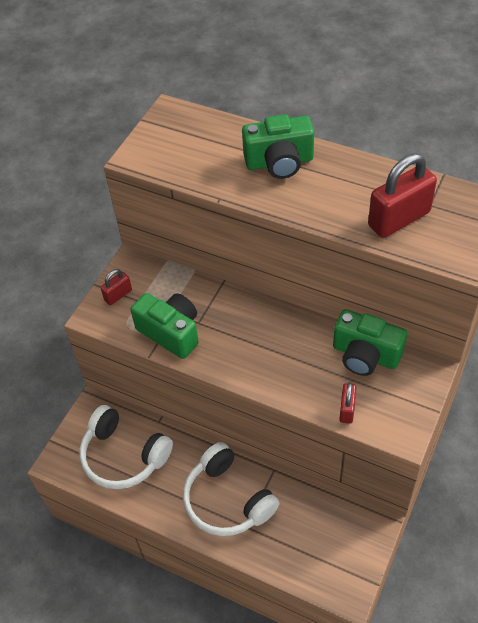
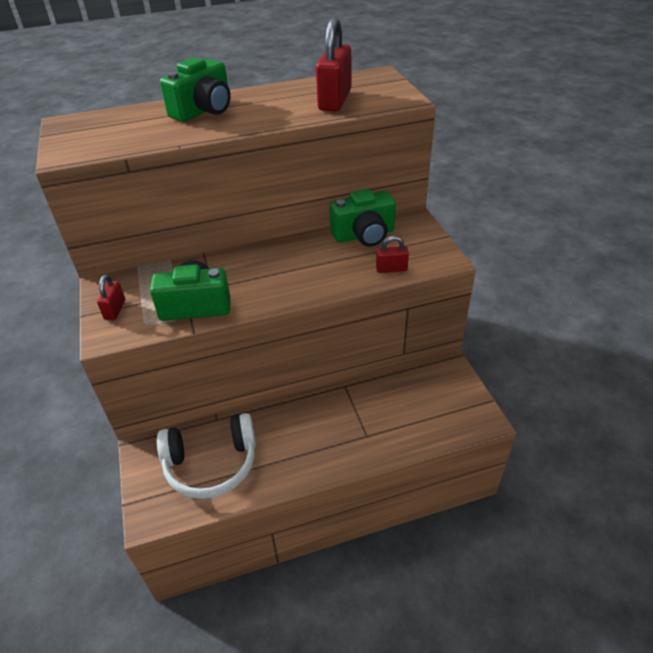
camera: 45 degrees left, 10 degrees down
white headphones [183,442,280,536] -> none
red padlock [339,382,356,424] -> red padlock turned 60 degrees counterclockwise [376,236,409,273]

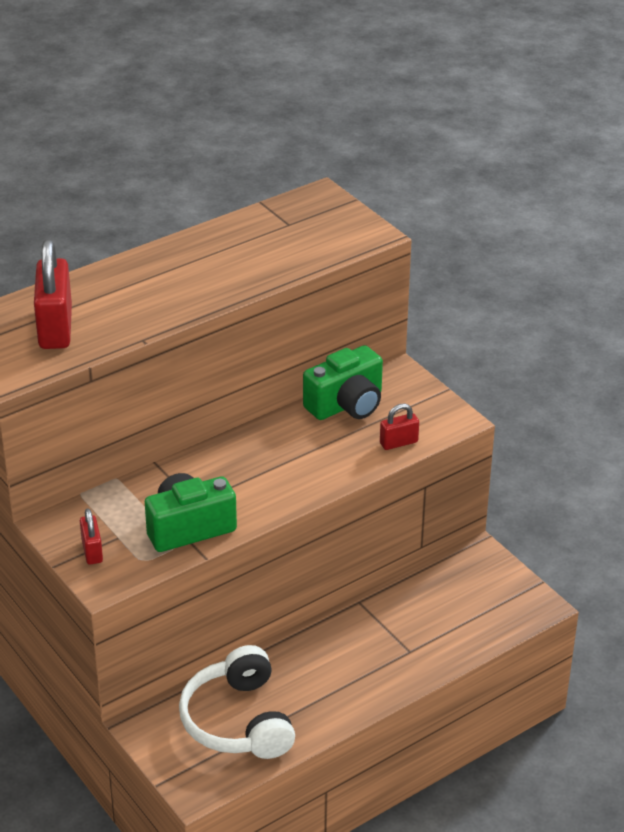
camera: 20 degrees left, 5 degrees down
white headphones [157,413,256,499] -> white headphones turned 105 degrees clockwise [179,645,295,759]
green camera [160,57,231,122] -> none
red padlock [316,17,351,111] -> red padlock moved to [34,239,72,349]

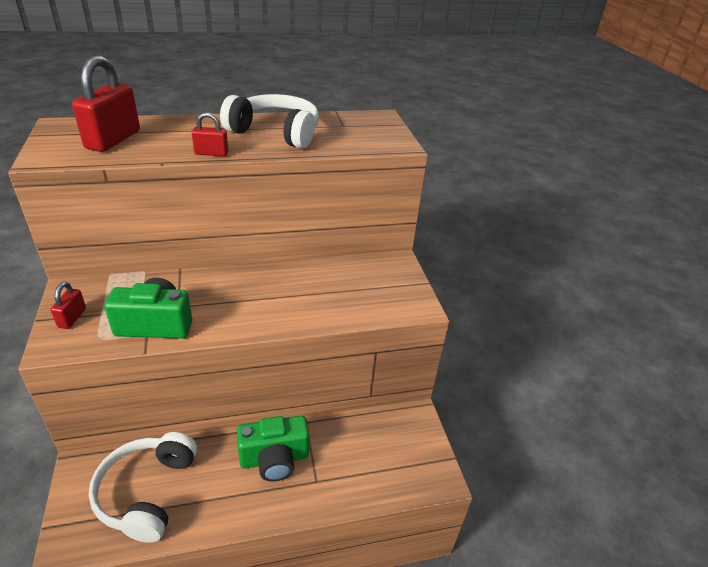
camera: 20 degrees right, 0 degrees up
green camera [303,345,383,420] -> green camera moved to [236,416,309,482]
red padlock [380,404,419,450] -> red padlock moved to [192,112,228,156]
none -> white headphones [220,94,319,149]

